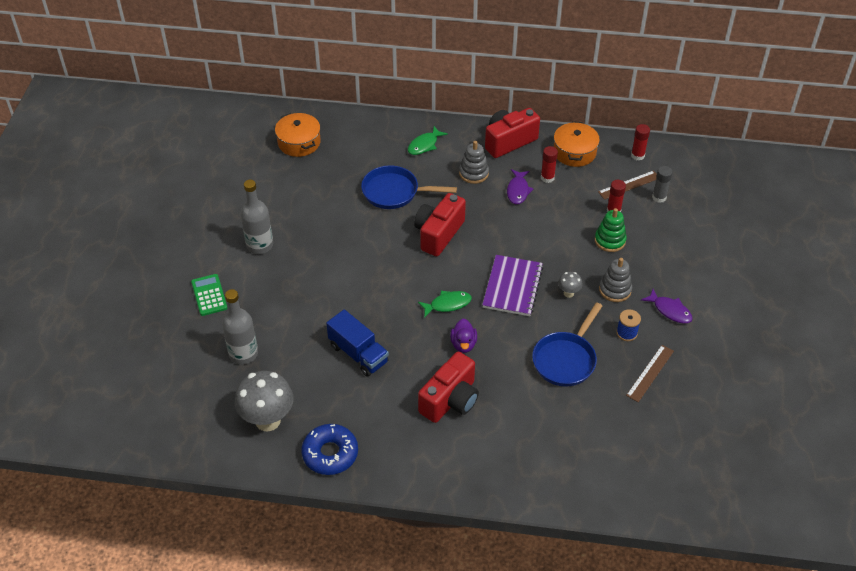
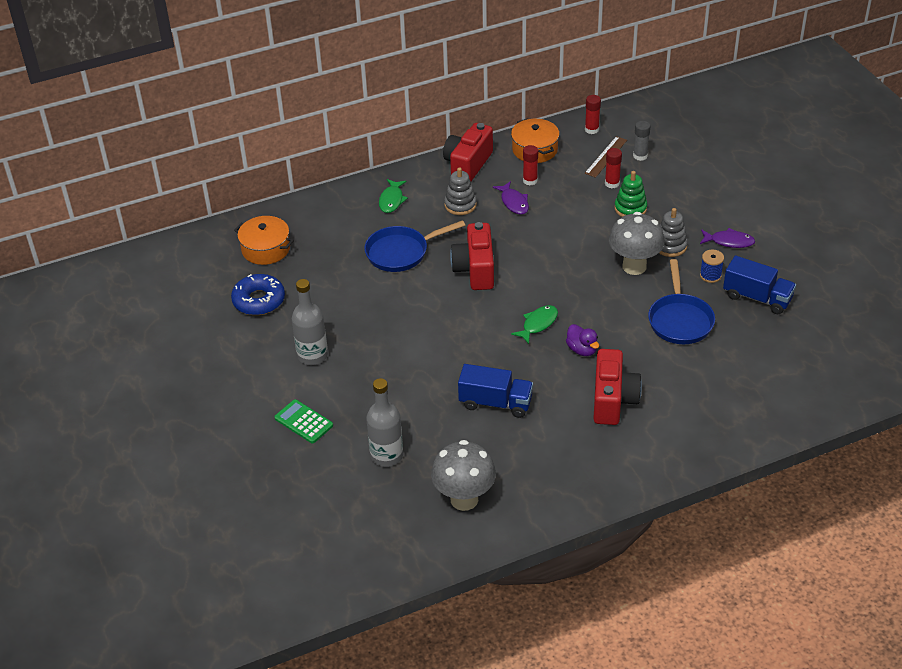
camera: 30 degrees left, 5 degrees down
blue donut [301,424,358,475] -> blue donut moved to [231,274,285,315]
purple notebook [482,255,544,316] -> none
grey mushroom [558,272,583,298] -> grey mushroom [609,212,665,275], size x2.18
brown ruler [626,345,674,402] -> blue truck [723,255,796,314]

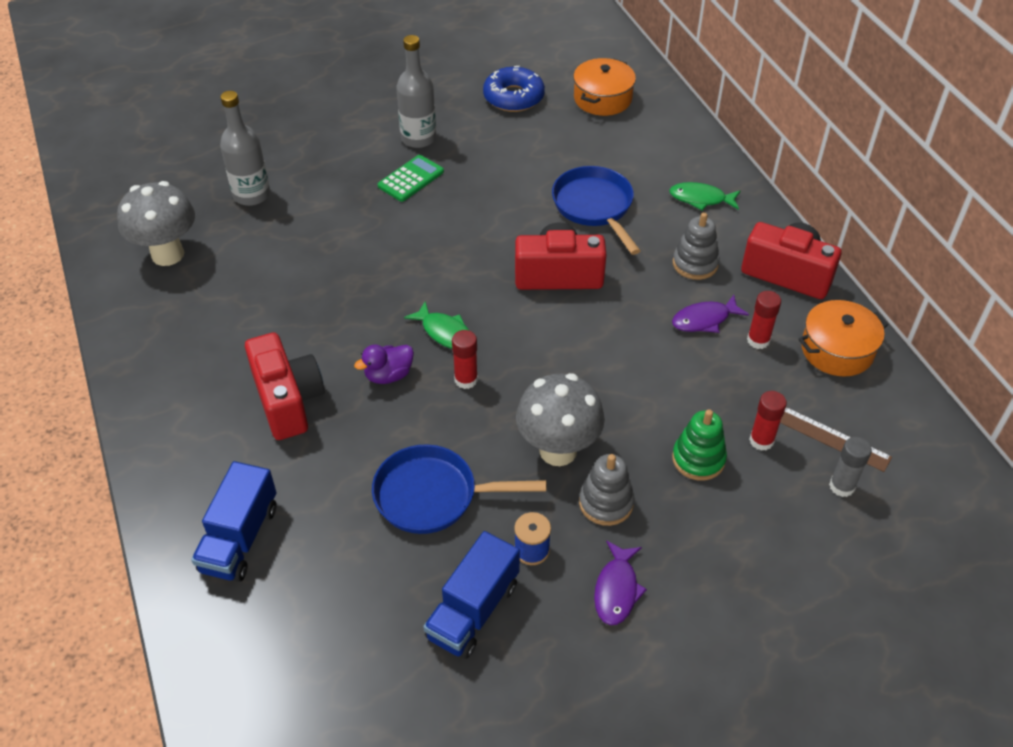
camera: 90 degrees right, 5 degrees up
green calculator [274,399,333,443] -> green calculator moved to [378,155,444,202]
blue truck [458,364,533,418] -> blue truck moved to [191,461,277,582]
red glue stick [585,95,601,134] -> red glue stick moved to [452,330,478,389]
red camera [593,349,642,425] -> red camera turned 120 degrees counterclockwise [245,332,325,440]

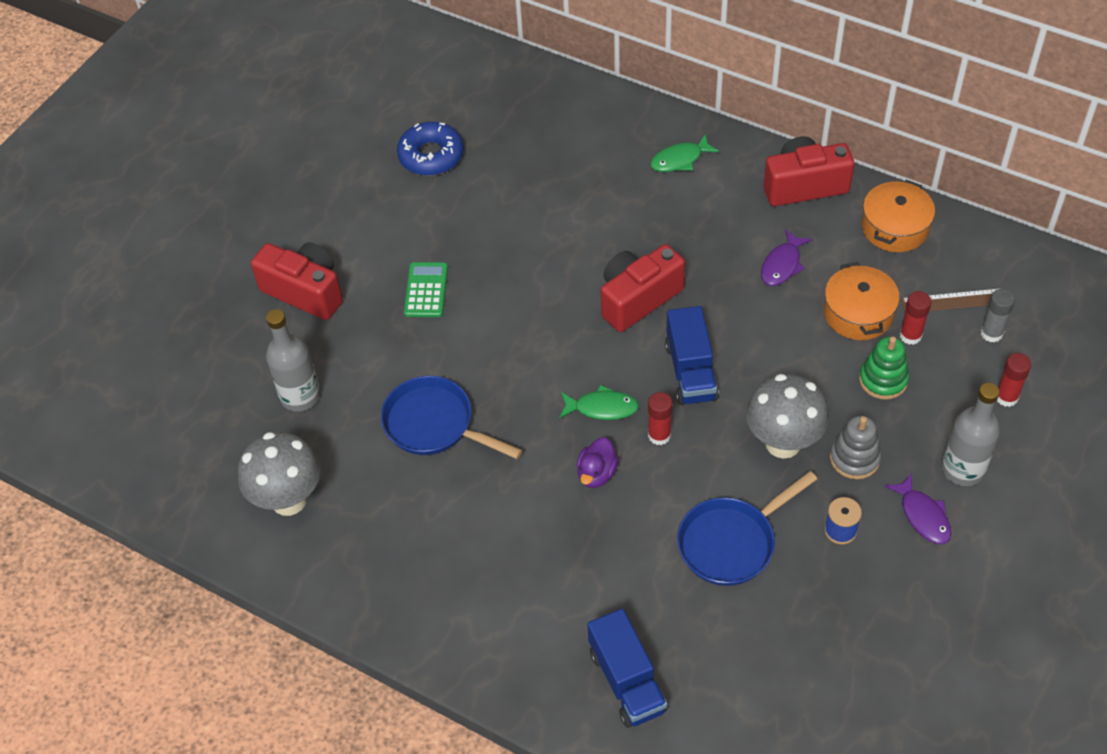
camera: 35 degrees left, 5 degrees up
red camera [245,332,325,440] -> red camera moved to [251,242,343,320]
grey bottle [396,35,436,148] -> grey bottle moved to [941,383,1000,486]
blue truck [423,531,520,659] -> blue truck moved to [665,306,719,405]
blue pan [552,166,641,255] -> blue pan moved to [381,376,522,459]
orange pot [573,58,636,116] -> orange pot moved to [824,262,900,340]
grey stacking toy [673,212,720,280] -> none
red glue stick [747,291,781,349] -> red glue stick moved to [997,353,1031,407]

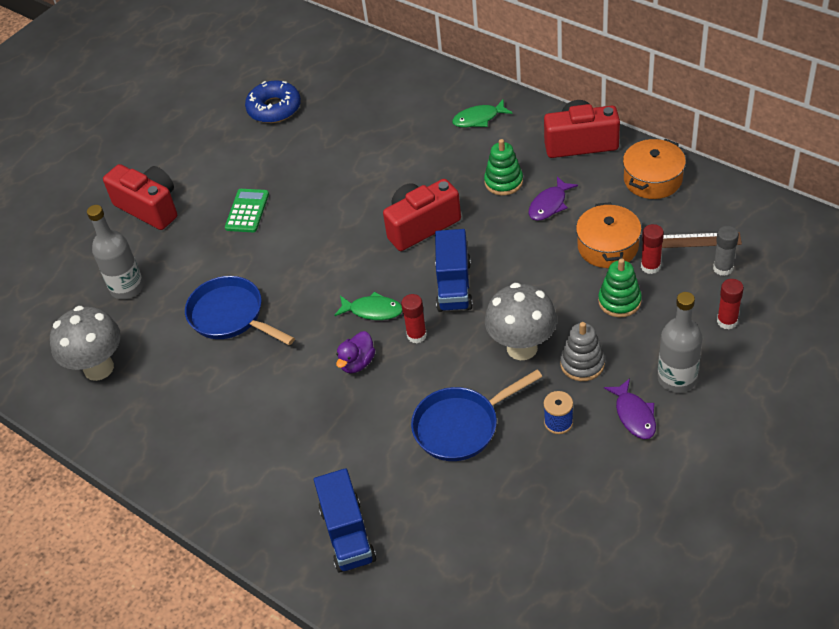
camera: 10 degrees right, 5 degrees down
none -> green stacking toy [484,139,523,195]

